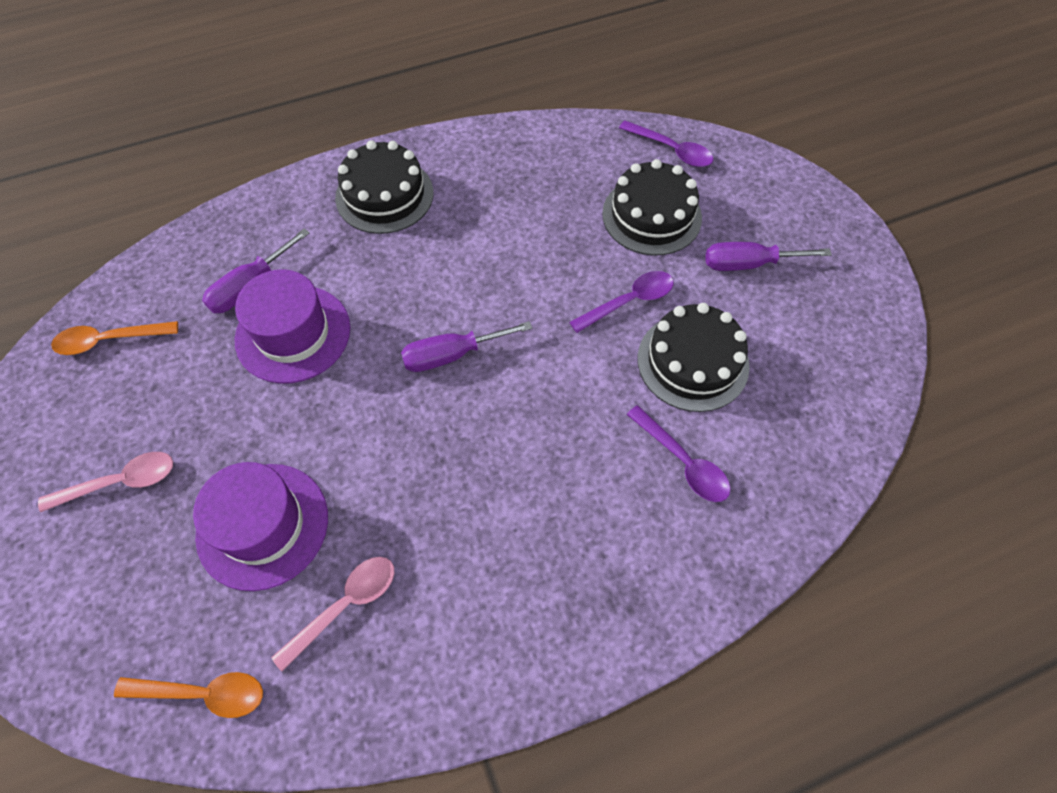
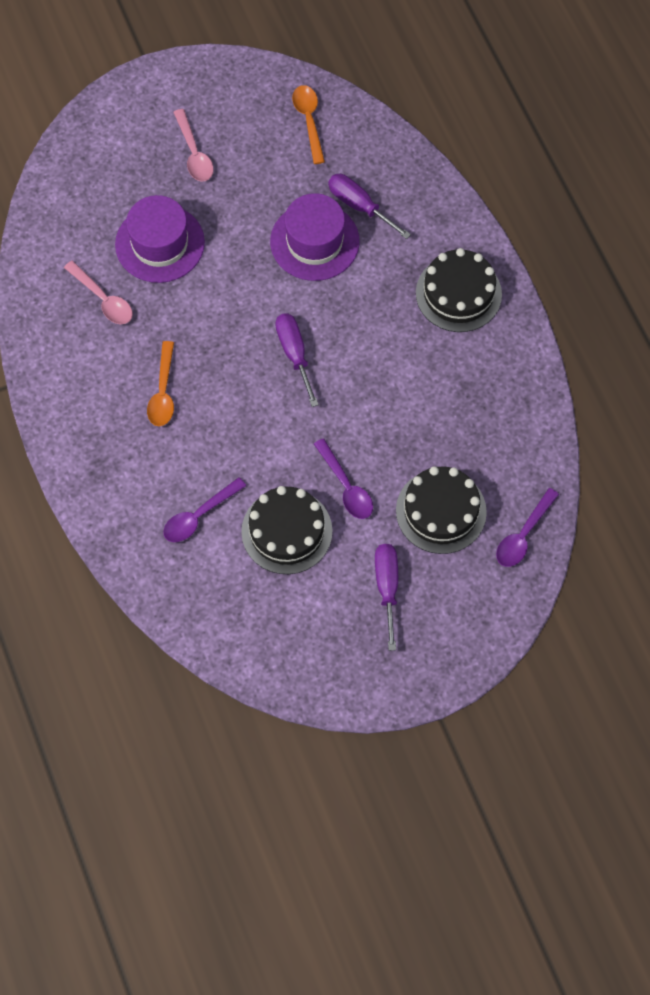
camera: 90 degrees right, 5 degrees up
orange spoon [114,672,263,718] -> orange spoon moved to [147,341,174,426]

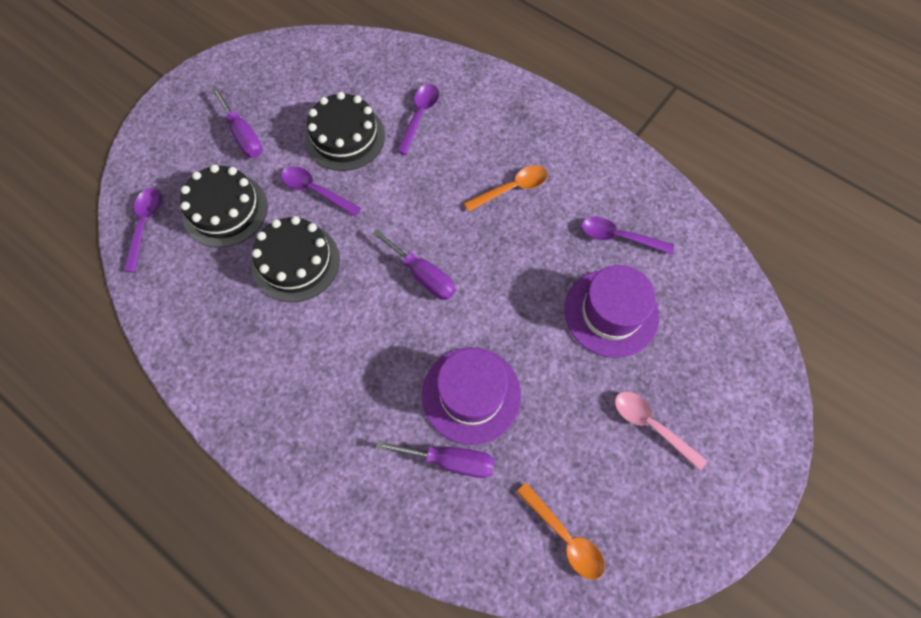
camera: 150 degrees right, 0 degrees up
pink spoon [64,261,133,324] -> purple spoon [582,216,674,254]
orange spoon [147,341,174,426] -> orange spoon turned 90 degrees clockwise [464,165,548,212]
black cake [416,248,502,332] -> black cake moved to [252,216,340,302]

